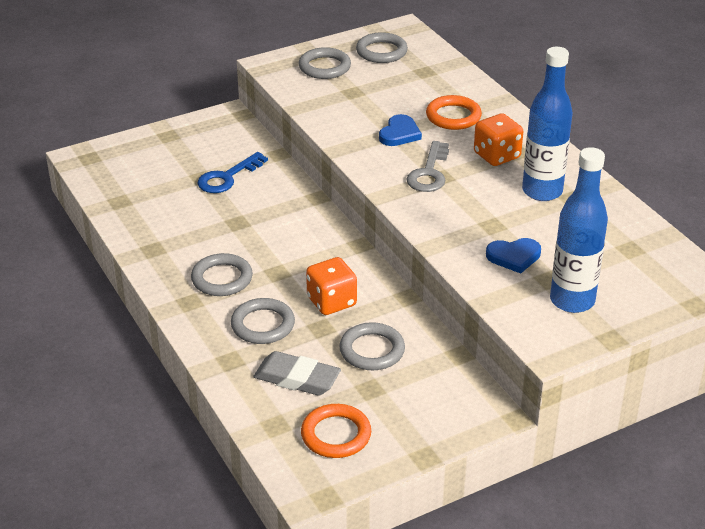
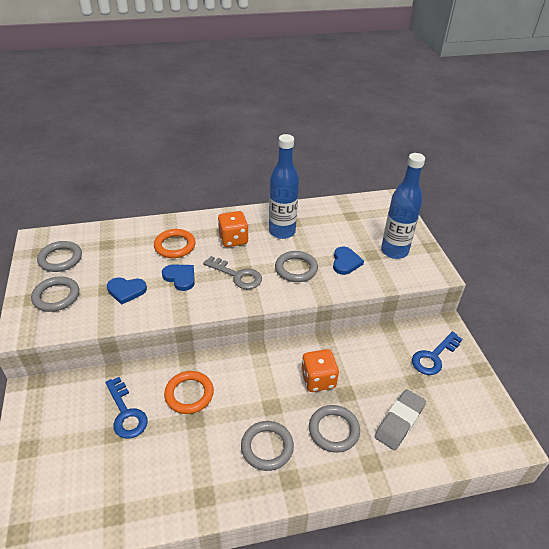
camera: 75 degrees left, 5 degrees up
orange ring [301,404,371,458] -> orange ring moved to [164,371,214,414]
grey ring [339,322,405,370] -> grey ring moved to [275,251,318,282]
none -> blue heart [107,277,147,305]
none -> blue key [412,332,462,375]

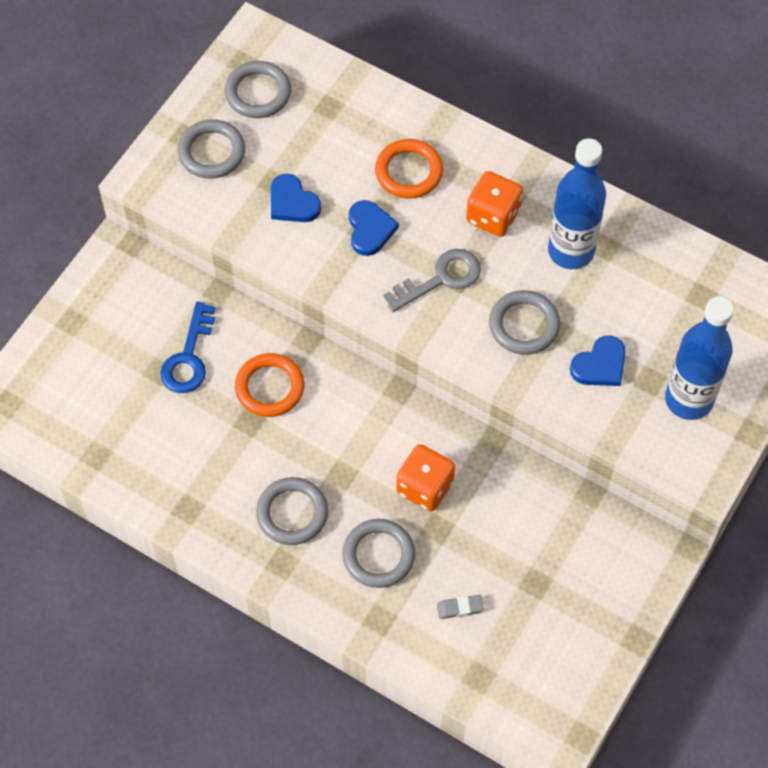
camera: 45 degrees right, 20 degrees up
grey key [203,256,262,289] -> grey key turned 105 degrees counterclockwise [383,249,481,312]
grey eraser [375,389,426,450] -> grey eraser [437,595,484,619], size x0.49
blue key [412,332,462,375] -> none

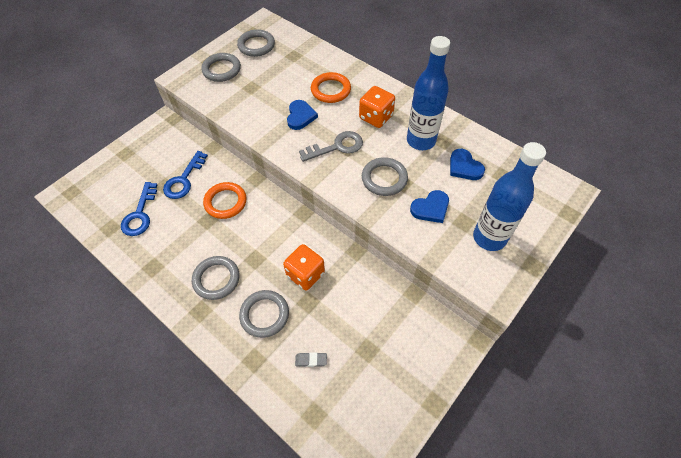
camera: 10 degrees right, 5 degrees down
blue heart [271,174,321,222] -> blue heart moved to [450,149,485,180]
none -> blue key [121,182,158,236]

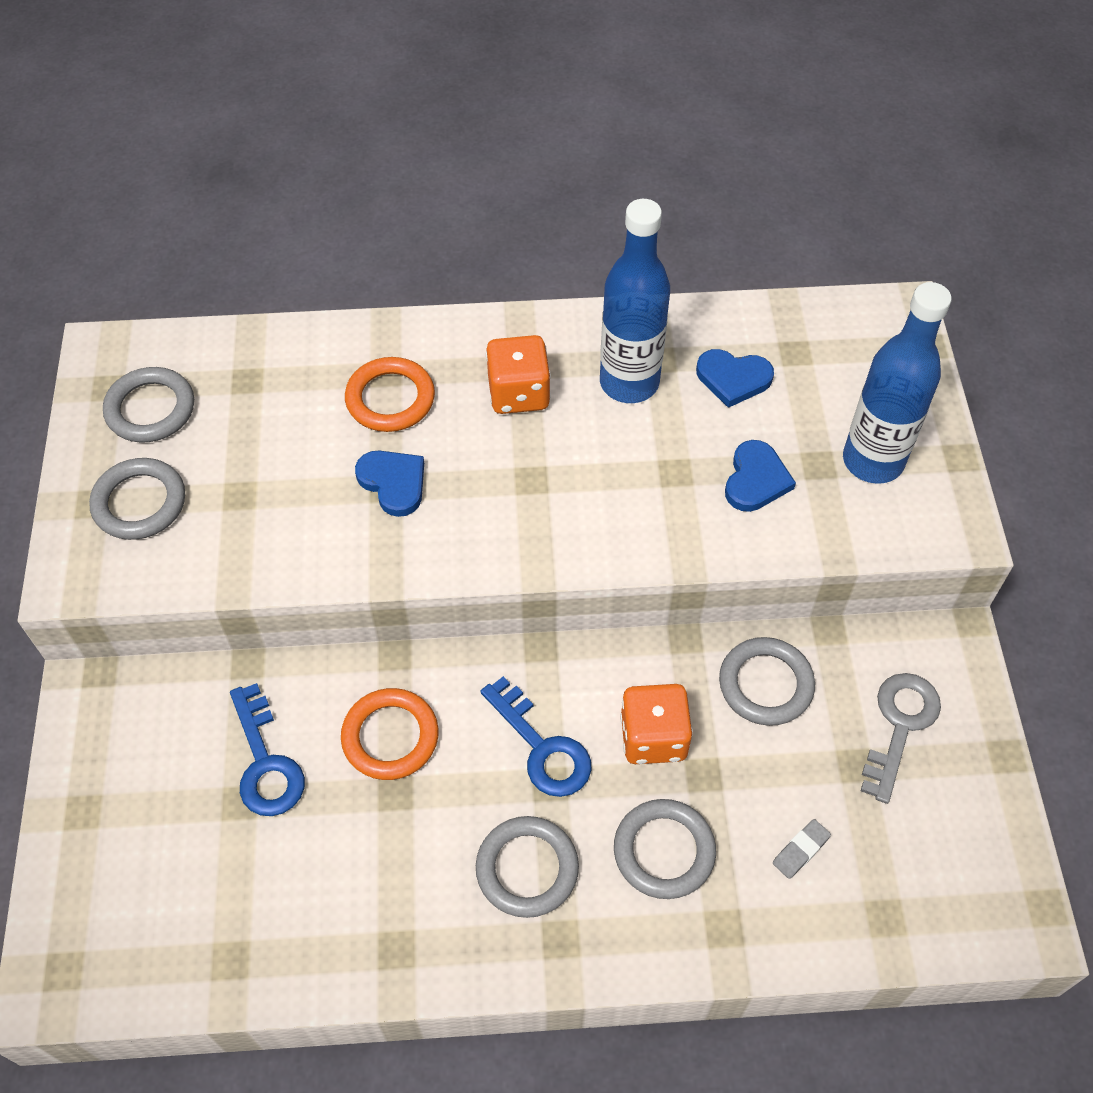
camera: 45 degrees left, 0 degrees up
blue key [121,182,158,236] -> blue key moved to [480,676,591,797]
grey key [299,131,363,162] -> grey key moved to [861,673,941,804]
grey ring [362,157,408,196] -> grey ring moved to [719,637,815,726]

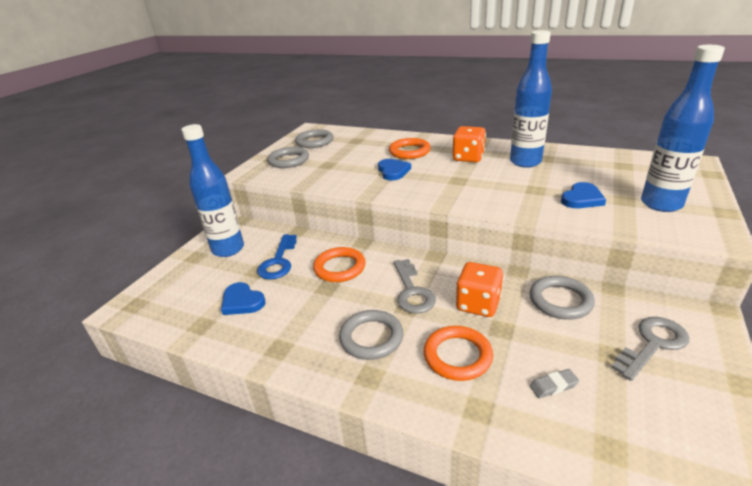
camera: 30 degrees right, 25 degrees down
blue key [480,676,591,797] -> grey key [394,259,436,314]
grey ring [614,799,716,899] -> orange ring [424,326,493,381]
blue heart [696,349,774,408] -> blue heart moved to [221,282,266,315]
none -> blue bottle [181,124,244,257]

